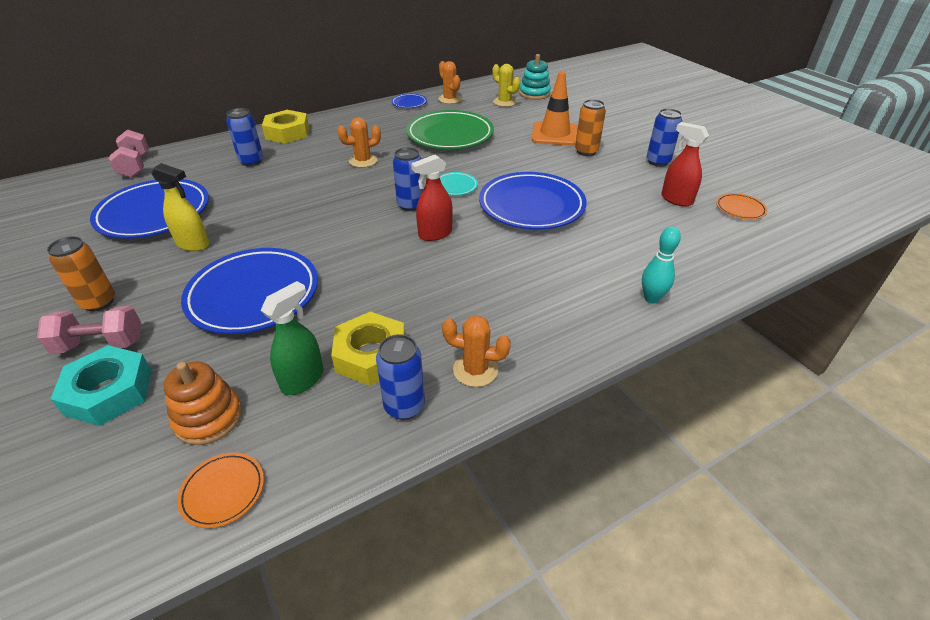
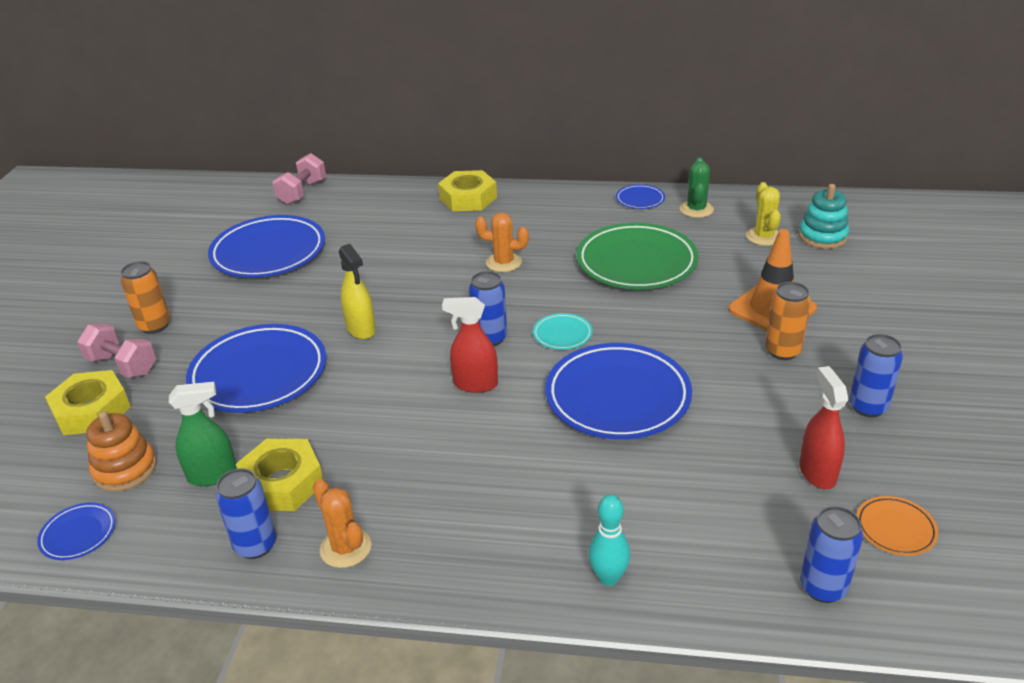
camera: 40 degrees right, 5 degrees down
turquoise nut [51,345,152,426] -> yellow nut [45,370,131,435]
yellow spray bottle [152,163,209,251] -> yellow spray bottle moved to [339,244,376,339]
orange plate [177,453,264,528] -> blue plate [37,502,116,560]
blue can [226,108,263,166] -> blue can moved to [800,506,863,603]
orange cactus [438,61,462,104] -> green cactus [680,157,714,218]

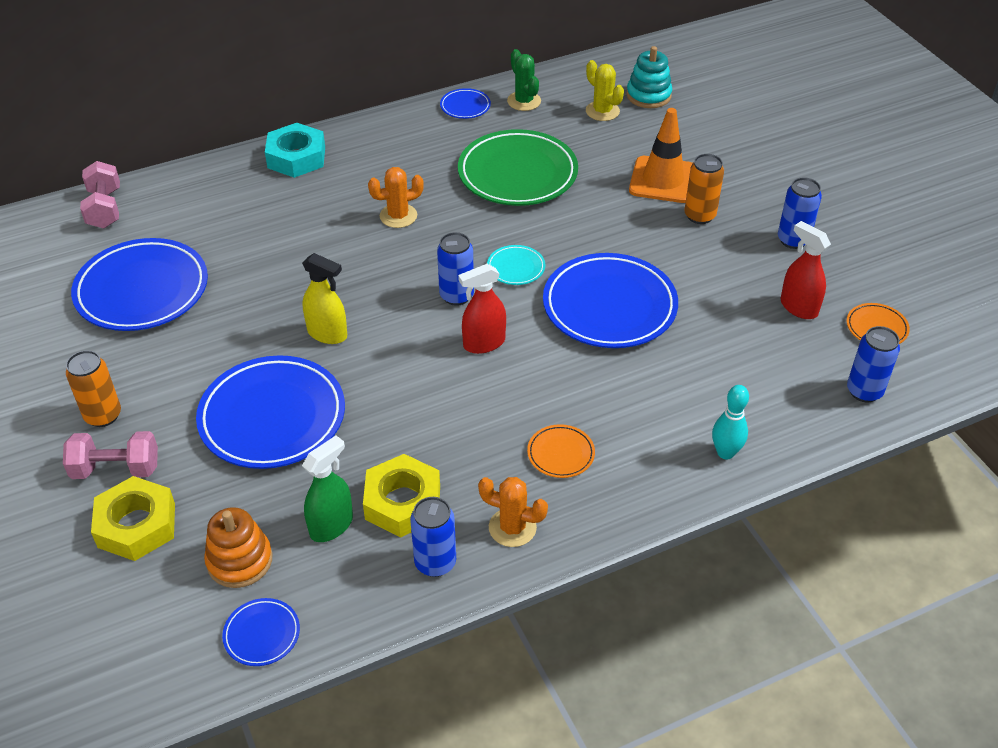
camera: 35 degrees left, 10 degrees up
yellow nut [438,170,497,211] -> turquoise nut [265,123,325,178]
none -> orange plate [527,424,595,478]

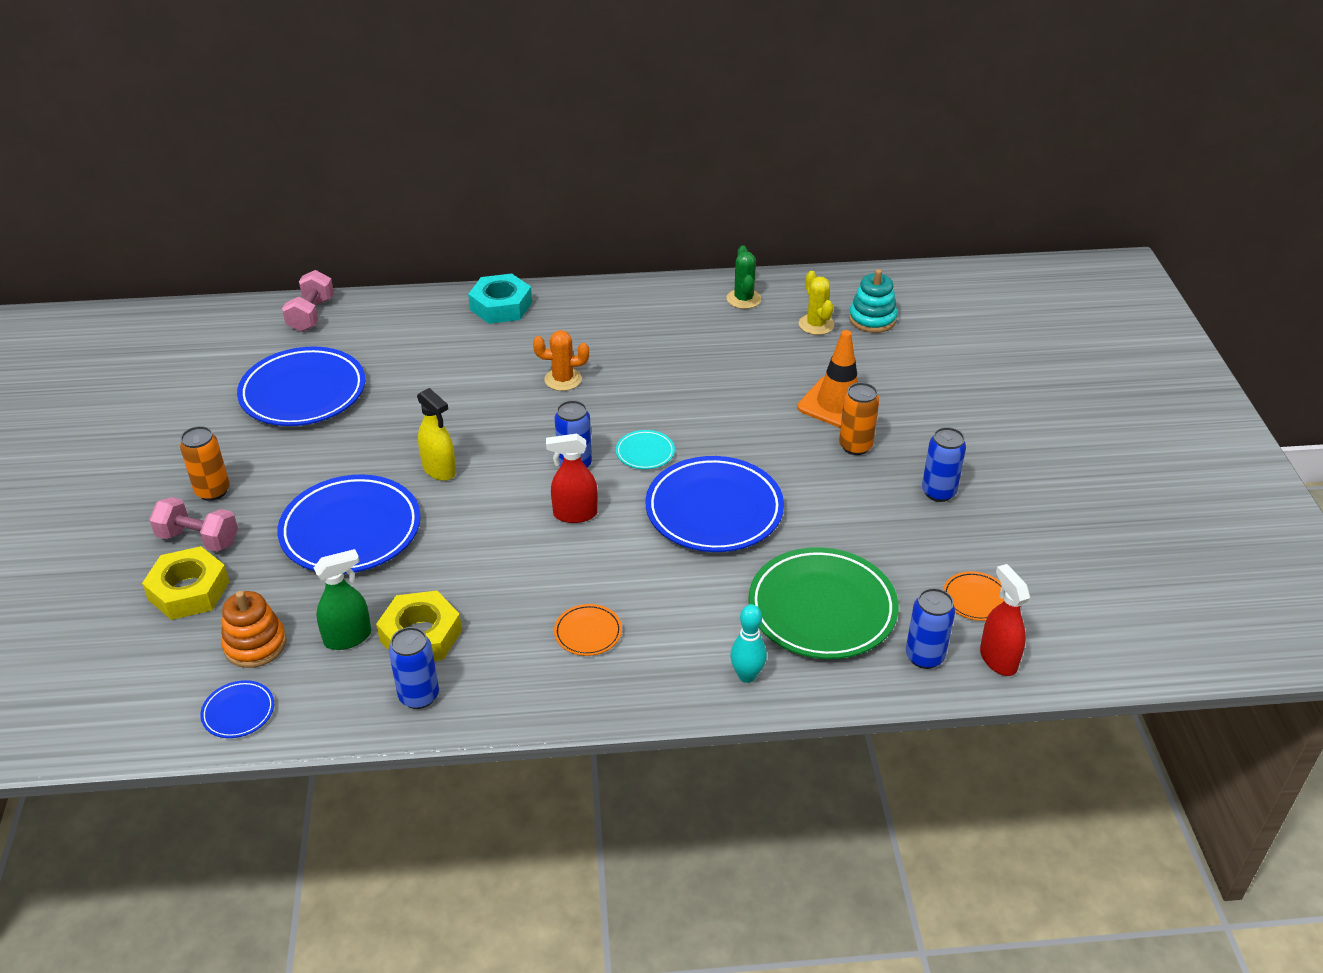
camera: 20 degrees right, 5 degrees down
blue plate [440,88,491,119] -> none
green plate [458,129,578,206] -> green plate moved to [748,547,899,659]
orange cactus [478,477,548,547] -> none
red spray bottle [780,221,831,319] -> red spray bottle moved to [980,564,1030,676]

